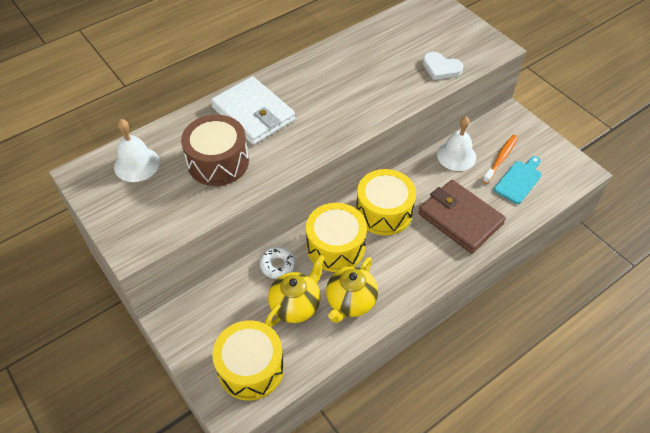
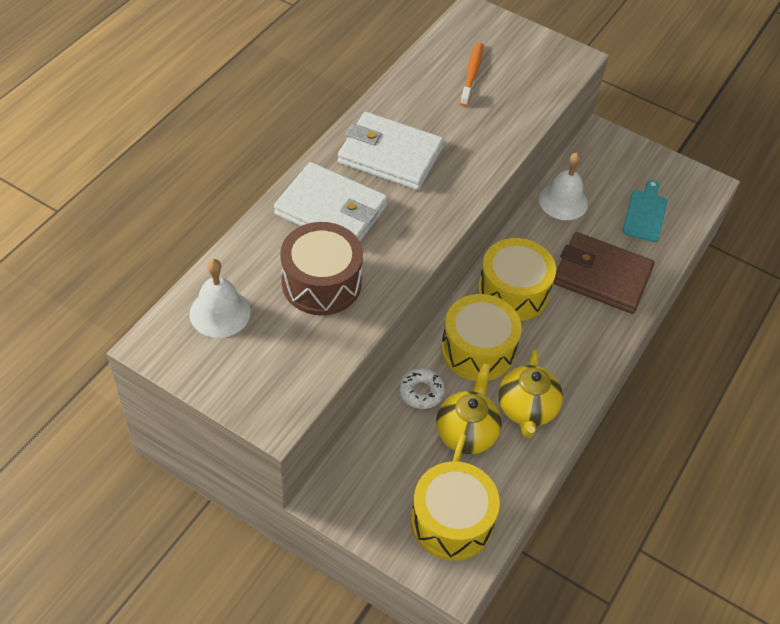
camera: 25 degrees left, 0 degrees up
white heart [423,52,463,80] -> none
orange toothbrush [483,134,518,184] -> orange toothbrush moved to [460,42,483,106]
none -> white wallet [338,112,444,190]

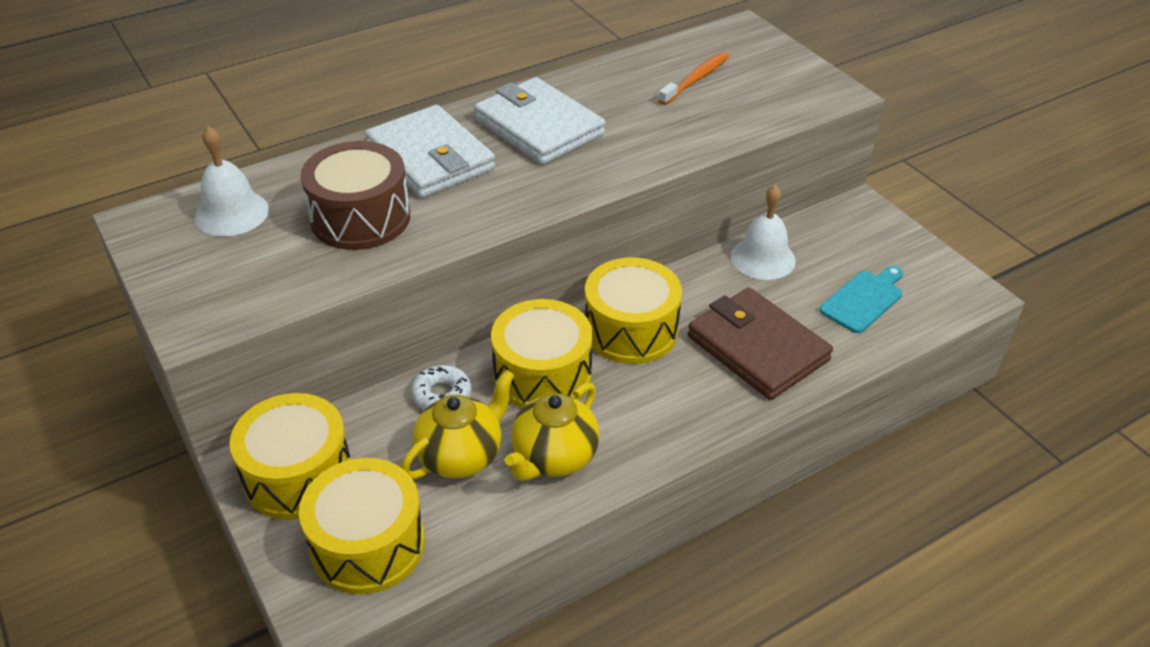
camera: 30 degrees right, 10 degrees down
none -> yellow drum [230,393,351,520]

